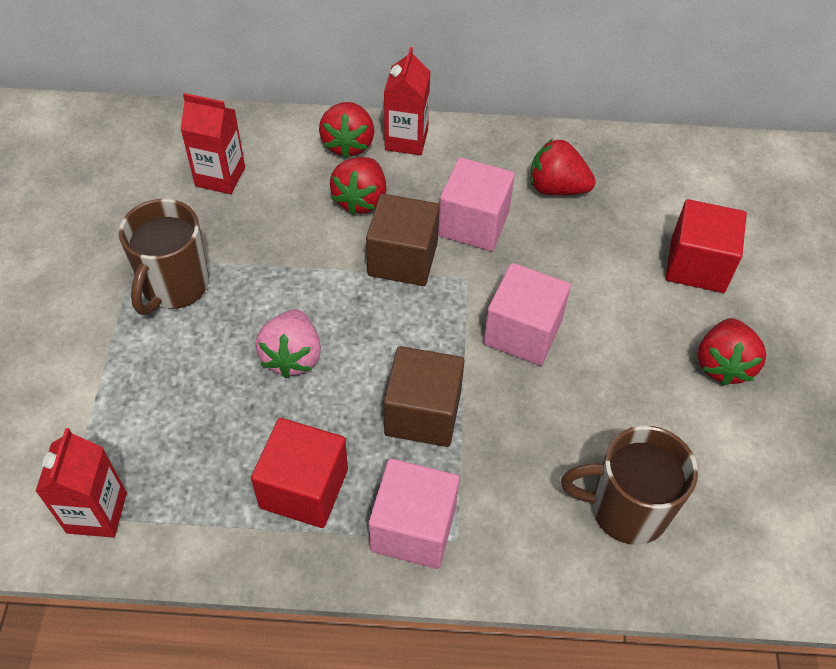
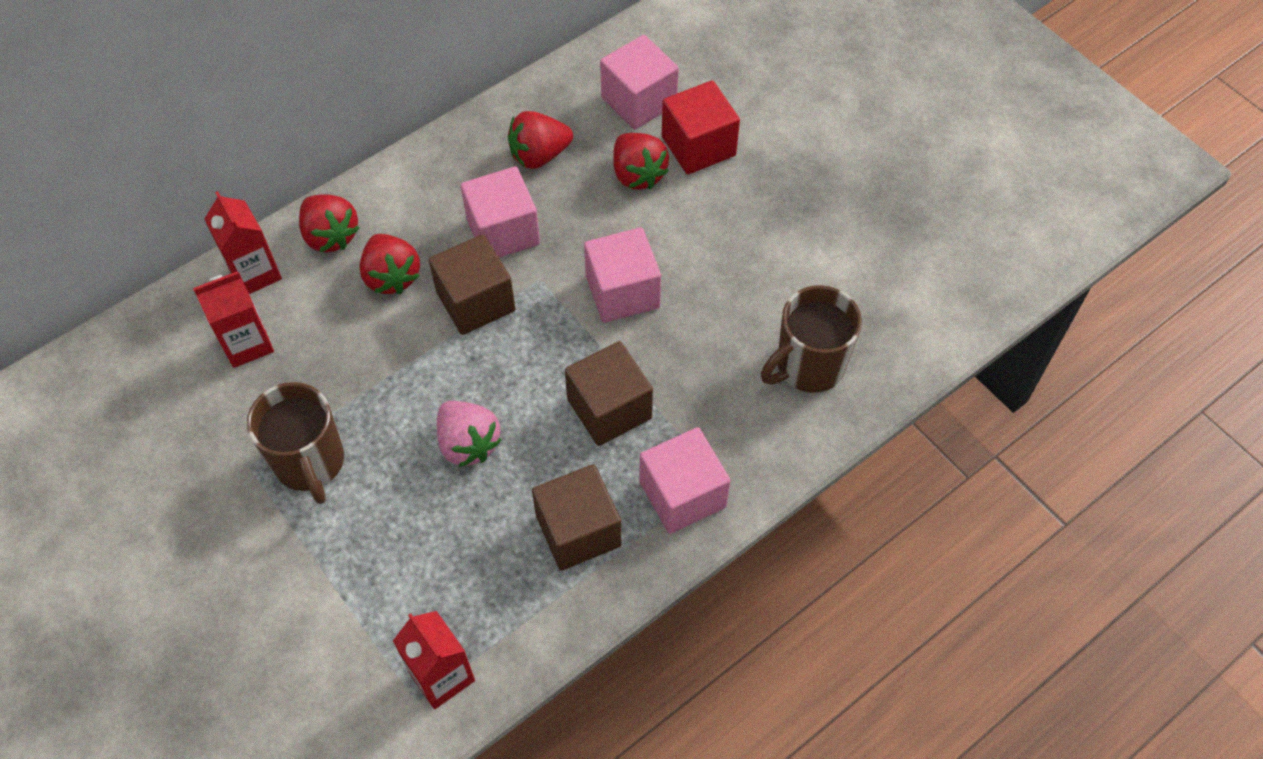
camera: 40 degrees left, 5 degrees up
red cube [251,418,348,528] -> brown cube [532,464,621,571]
red carton [384,47,430,155] -> red carton moved to [204,191,282,294]
red strawberry [698,318,766,386] -> red strawberry moved to [613,133,669,190]
none -> pink cube [600,35,679,130]

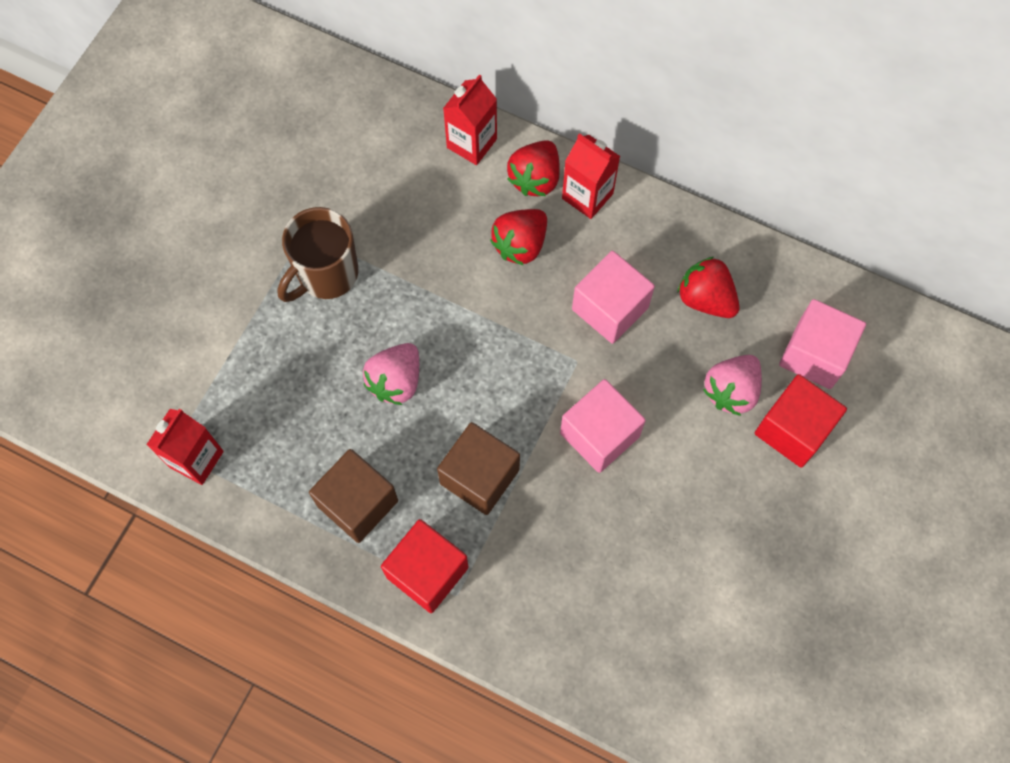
camera: 65 degrees right, 10 degrees up
red carton [193,271,274,368] -> red carton moved to [562,133,620,219]
brown cube [429,234,515,335] -> none
red strawberry [613,133,669,190] -> pink strawberry [703,355,762,416]
pink cube [639,427,731,534] -> red cube [381,519,469,613]
brown mug [761,285,862,393] -> none

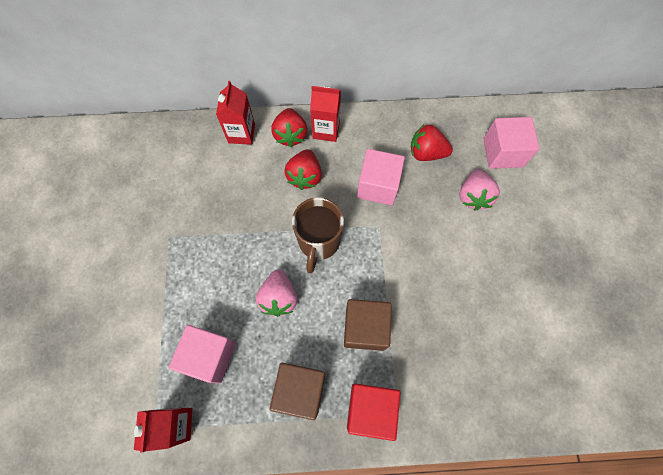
camera: 30 degrees left, 0 degrees up
brown mug [277,207,358,302] -> brown mug moved to [292,197,344,273]
pink cube [560,379,646,473] -> pink cube moved to [169,325,236,383]
red cube [755,374,847,468] -> none

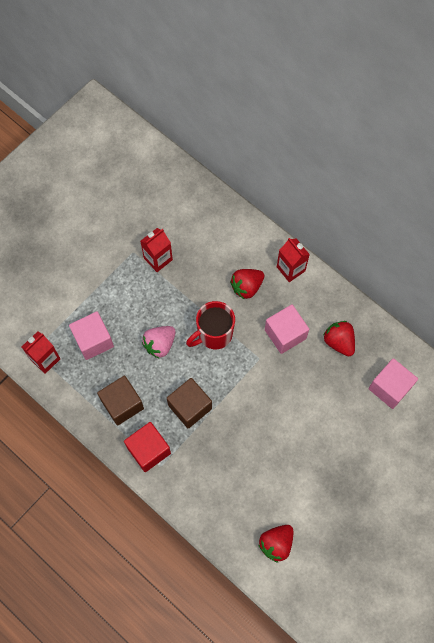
camera: 45 degrees right, 0 degrees up
red carton [216,81,255,145] -> red carton moved to [140,228,173,272]
red strawberry [271,108,308,147] -> red strawberry moved to [258,525,294,563]
brown mug [292,197,344,273] -> red mug [186,301,235,349]
pink strawberry [460,169,500,211] -> none

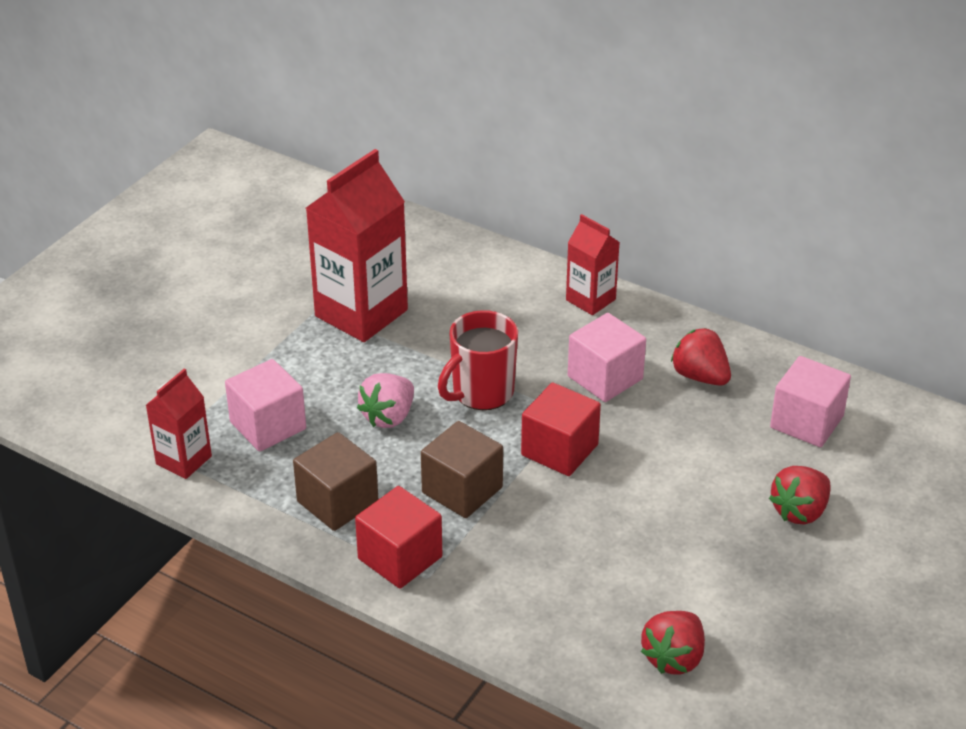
camera: 10 degrees left, 30 degrees down
red carton [140,228,173,272] -> red carton [306,149,408,342], size x1.84
red strawberry [230,269,264,299] -> red strawberry moved to [769,466,831,524]
none -> red cube [521,383,601,476]

